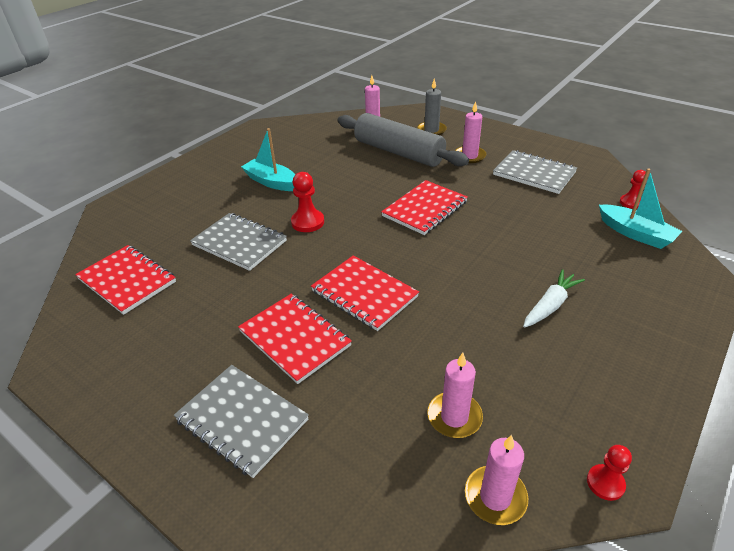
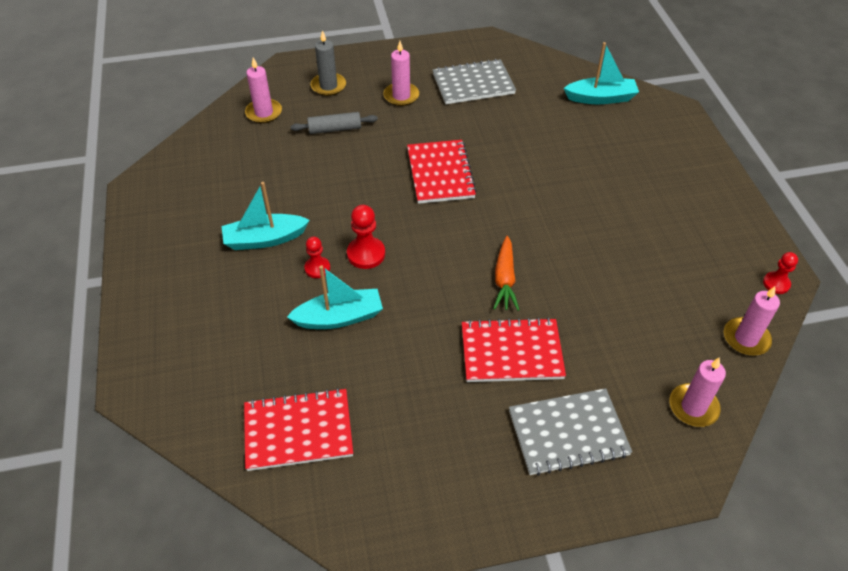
camera: 50 degrees left, 10 degrees up
grey notebook [190,213,287,271] -> turquoise boat [287,265,383,329]
red notebook [311,255,419,331] -> orange carrot [493,236,519,311]
grey rolling pin [338,113,469,167] -> grey rolling pin [290,112,378,134], size x0.47
pink candle [427,353,483,438] -> pink candle moved to [669,357,726,427]
white carrot [523,269,585,328] -> none
red pawn [620,170,646,209] -> red pawn moved to [304,237,330,278]

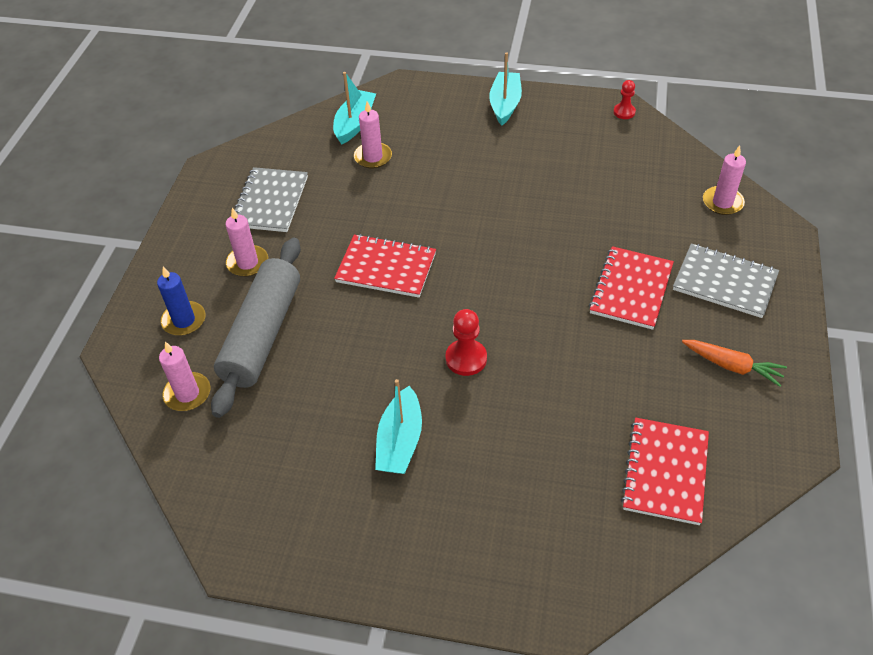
camera: 65 degrees left, 0 degrees up
turquoise boat [287,265,383,329] -> turquoise boat moved to [489,52,522,126]
grey rolling pin [290,112,378,134] -> grey rolling pin [211,238,301,418], size x2.14
red pawn [304,237,330,278] -> none
grey candle [311,30,346,96] -> blue candle [157,267,206,336]
orange carrot [493,236,519,311] -> orange carrot moved to [682,340,787,387]
grey notebook [509,388,632,476] -> grey notebook turned 75 degrees counterclockwise [673,244,779,318]
pink candle [724,286,780,356] -> pink candle moved to [354,101,392,169]

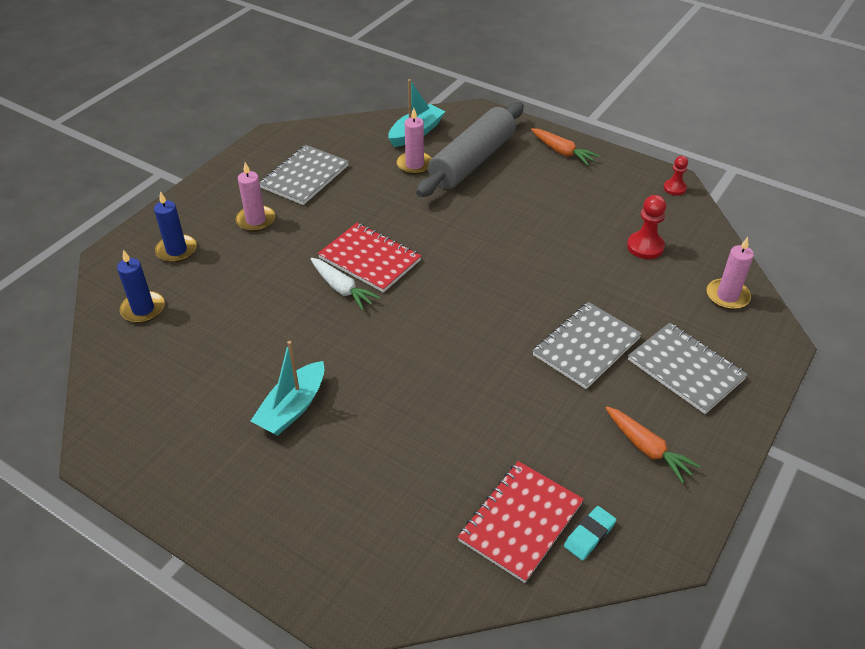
camera: 20 degrees right, 5 degrees down
pink candle [159,341,210,411] -> blue candle [117,250,165,323]
grey rolling pin [211,238,301,418] -> grey rolling pin moved to [416,102,524,197]
red pawn [446,309,487,376] -> red pawn moved to [627,195,666,259]
turquoise boat [489,52,522,126] -> orange carrot [531,128,600,166]
red notebook [589,246,674,330] -> grey notebook [533,302,642,389]
none -> white carrot [311,258,381,311]
none -> turquoise eraser [564,506,616,560]

